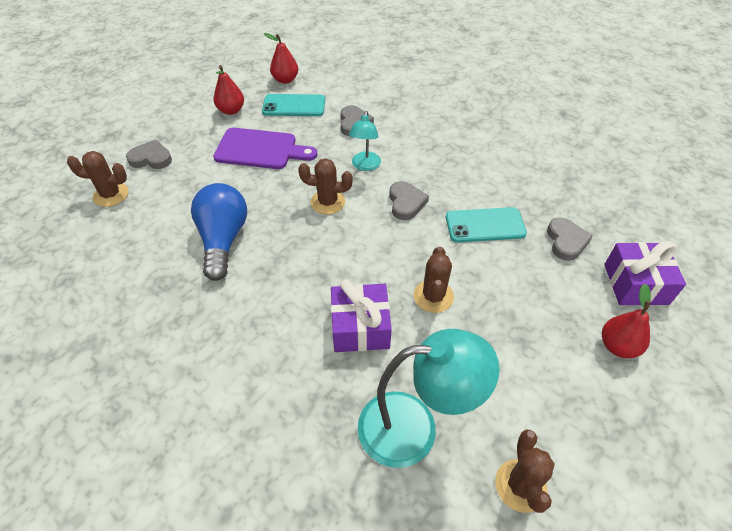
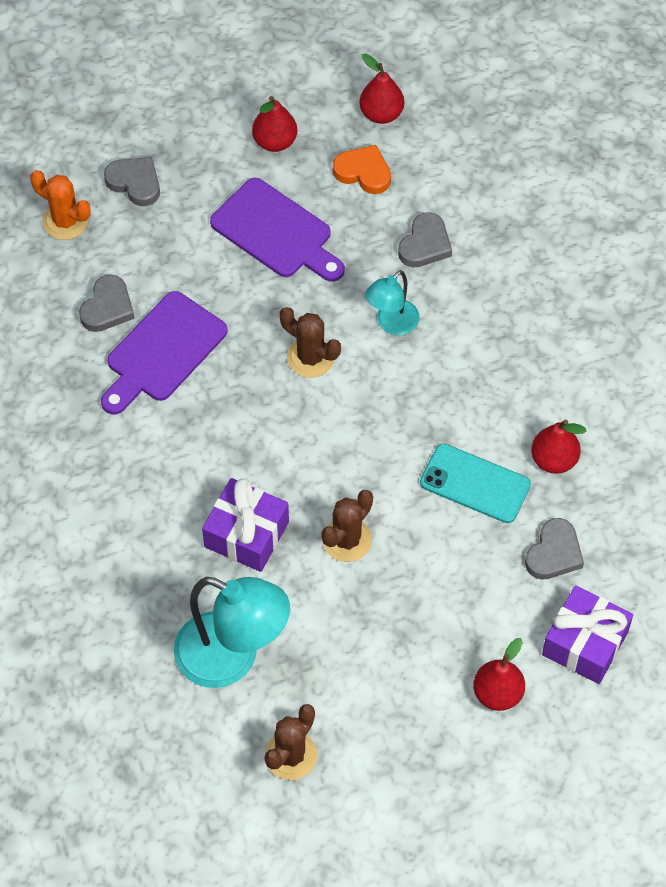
camera: 30 degrees right, 10 degrees up
brown cactus [67,151,129,207] -> orange cactus [30,170,91,240]
blue light bulb [191,183,247,281] -> purple cutting board [101,291,227,415]
turquoise phone [262,94,325,116] -> orange heart [333,145,391,194]
grey heart [389,181,429,220] -> grey heart moved to [79,275,135,332]
none -> red pear [531,420,586,474]

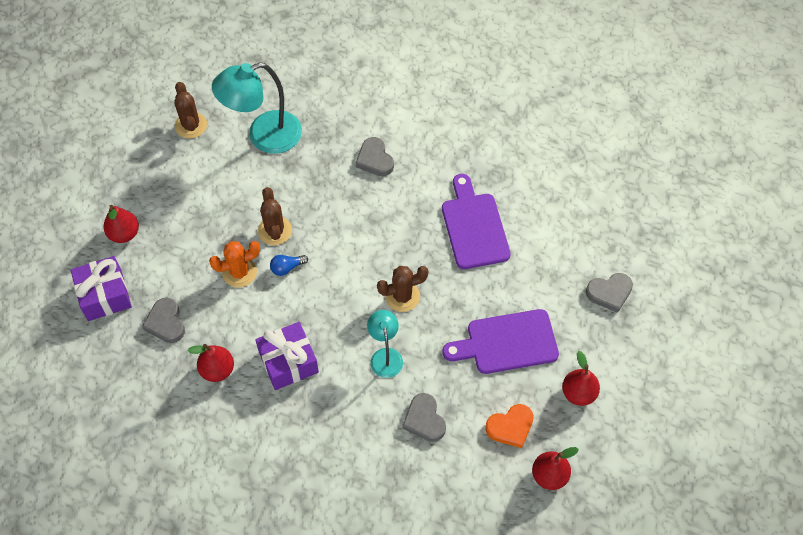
camera: 130 degrees right, 0 degrees up
orange cactus [30,170,91,240] -> orange cactus moved to [209,241,260,288]
grey heart [79,275,135,332] -> grey heart moved to [356,137,394,176]
purple gift [202,478,289,572] -> purple gift moved to [255,322,319,390]
turquoise phone [420,444,531,523] -> none
none -> blue light bulb [270,255,308,276]

